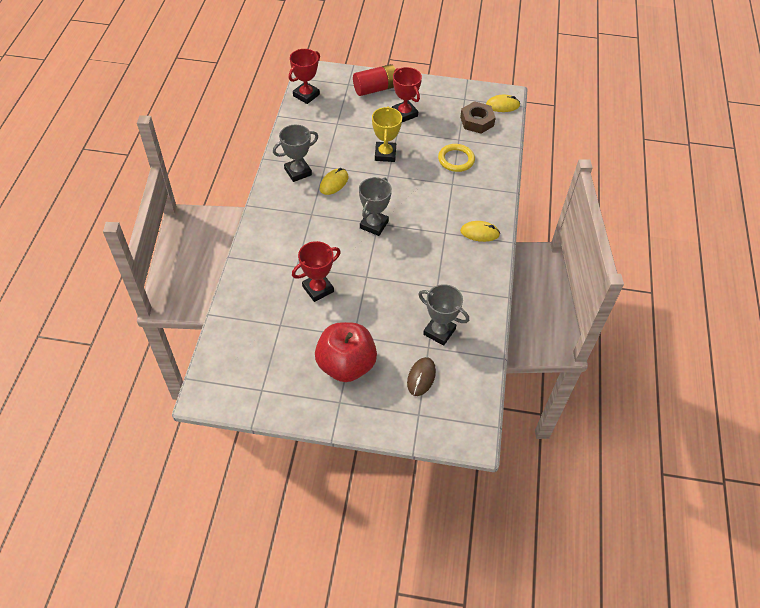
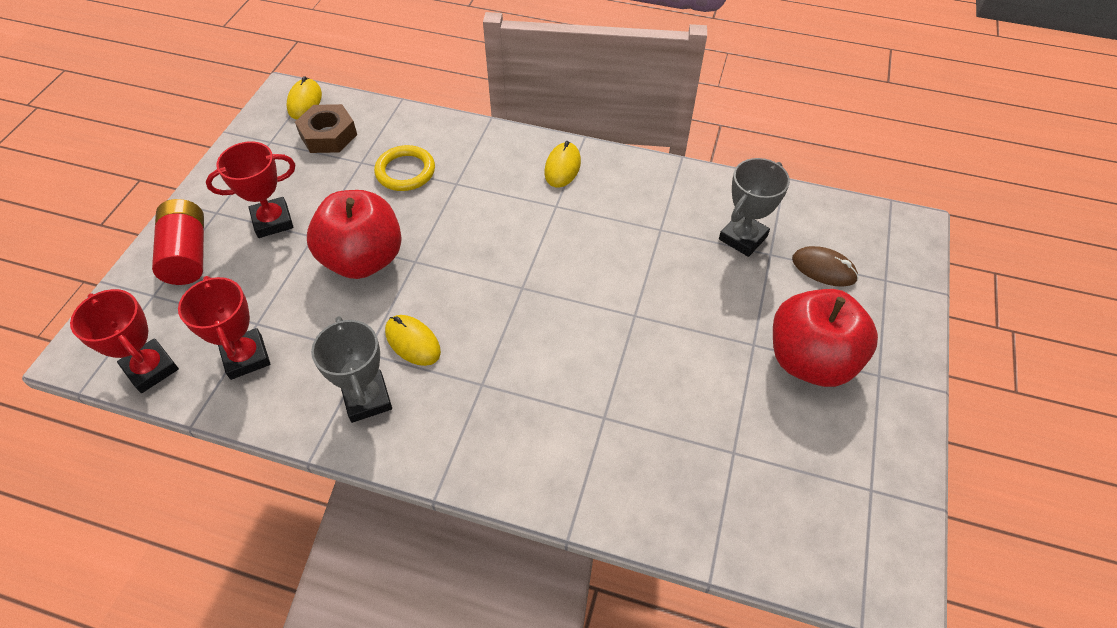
camera: 80 degrees left, 0 degrees up
red trophy [292,241,341,302] -> red trophy moved to [178,276,270,380]
grey trophy [359,177,392,236] -> none
yellow trophy [372,106,402,162] -> red apple [307,190,402,279]

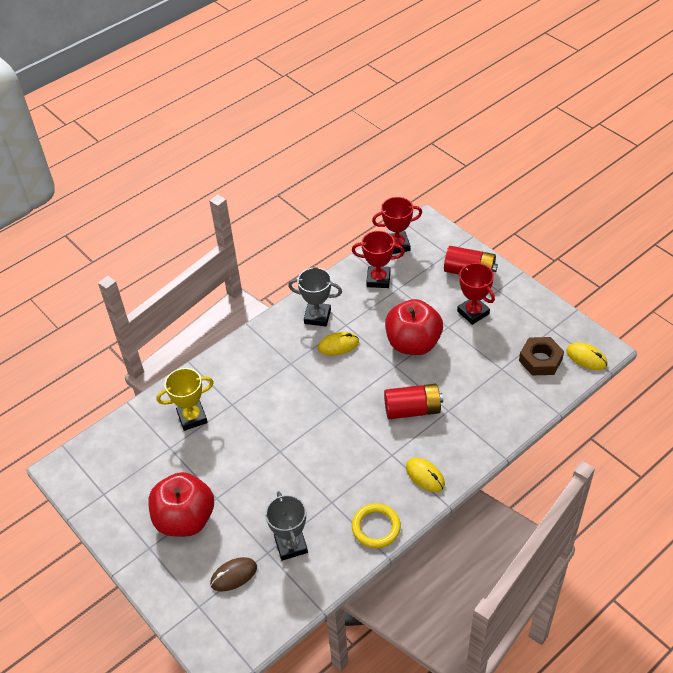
camera: 125 degrees right, 5 degrees down
red trophy [206,141,295,238] -> red trophy turned 45 degrees counterclockwise [457,263,495,325]
yellow ring [374,145,435,191] -> yellow ring moved to [352,503,401,548]
none -> yellow trophy [157,368,214,431]
none -> red battery [384,384,443,419]

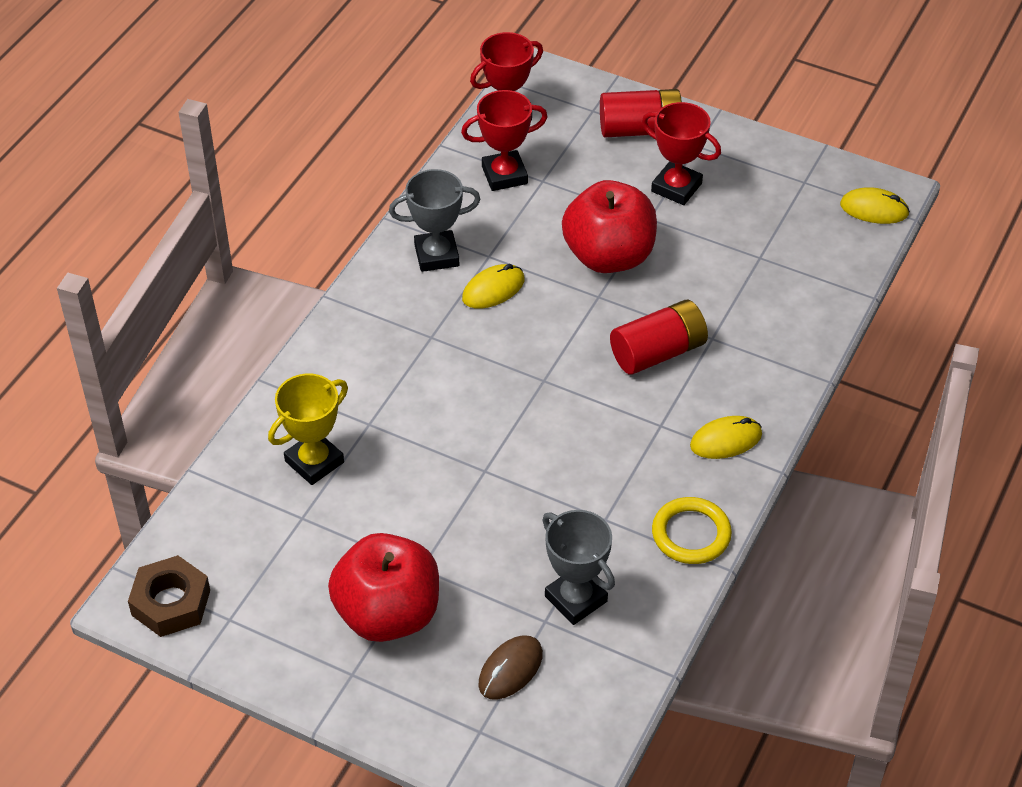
camera: 25 degrees left, 0 degrees up
yellow mouse [406,457,445,492] -> yellow mouse turned 45 degrees counterclockwise [690,416,762,459]
brown nut [519,337,564,375] -> brown nut moved to [128,555,210,637]

